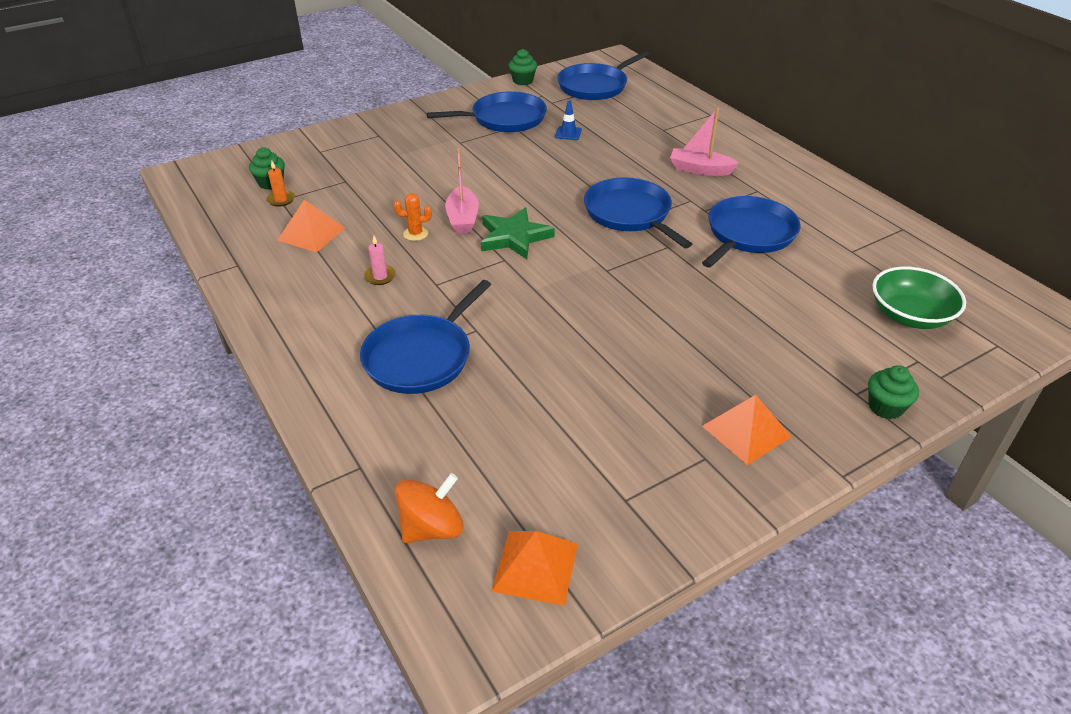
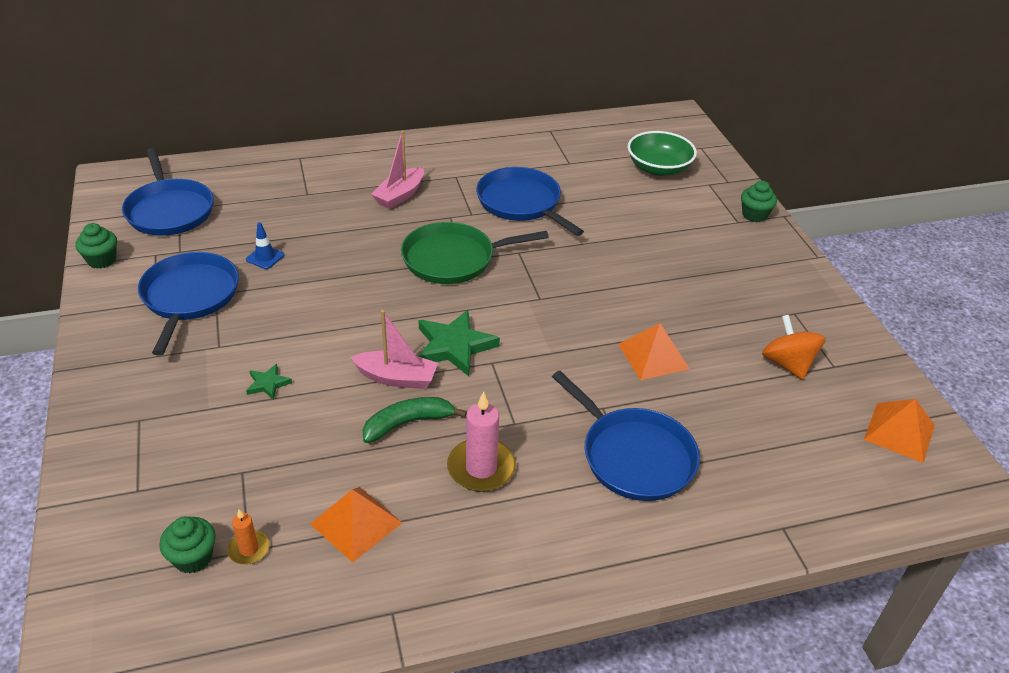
camera: 75 degrees left, 0 degrees up
pink candle [364,236,396,285] -> pink candle [447,391,516,492], size x1.81
orange cactus [394,193,432,241] -> green banana [362,397,467,443]
orange spinning top [395,473,464,543] -> orange spinning top moved to [762,315,826,380]
blue pan [584,177,692,248] -> green pan [401,222,549,284]
orange pyramid [702,395,792,465] -> orange pyramid moved to [618,323,690,380]
none -> green star [246,364,292,400]

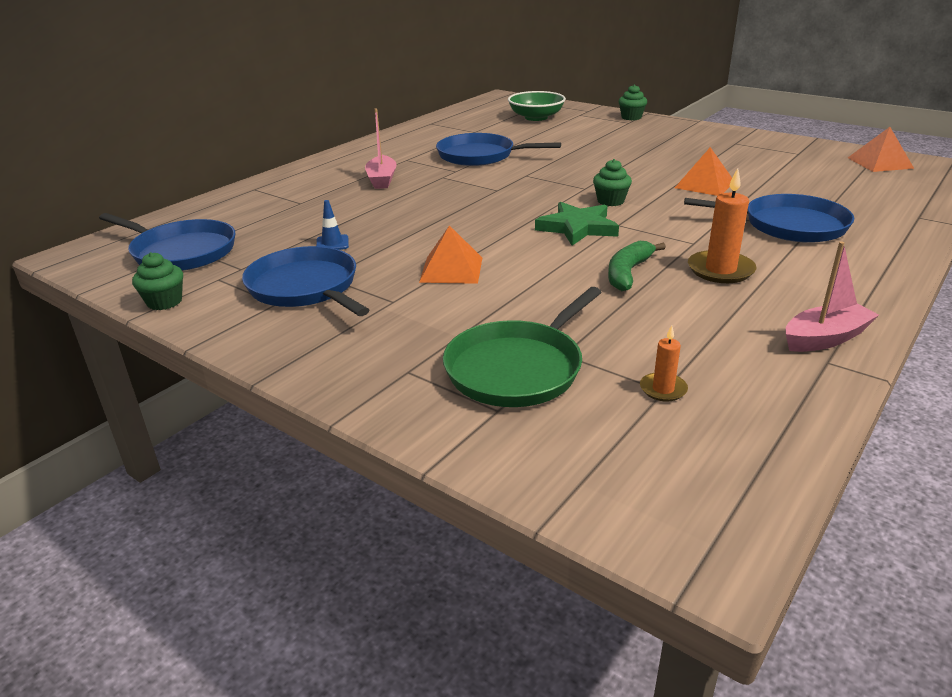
camera: 35 degrees left, 10 degrees down
green cupcake [159,517,216,573] -> green cupcake moved to [593,159,632,206]
green star [246,364,292,400] -> none
orange pyramid [310,487,402,563] -> orange pyramid moved to [419,225,482,284]
pink boat [350,310,438,389] -> pink boat moved to [786,241,879,352]
green pan [401,222,549,284] -> green pan moved to [443,287,602,407]
pink candle [447,391,516,492] -> orange candle [688,168,756,283]
orange spinning top [762,315,826,380] -> none

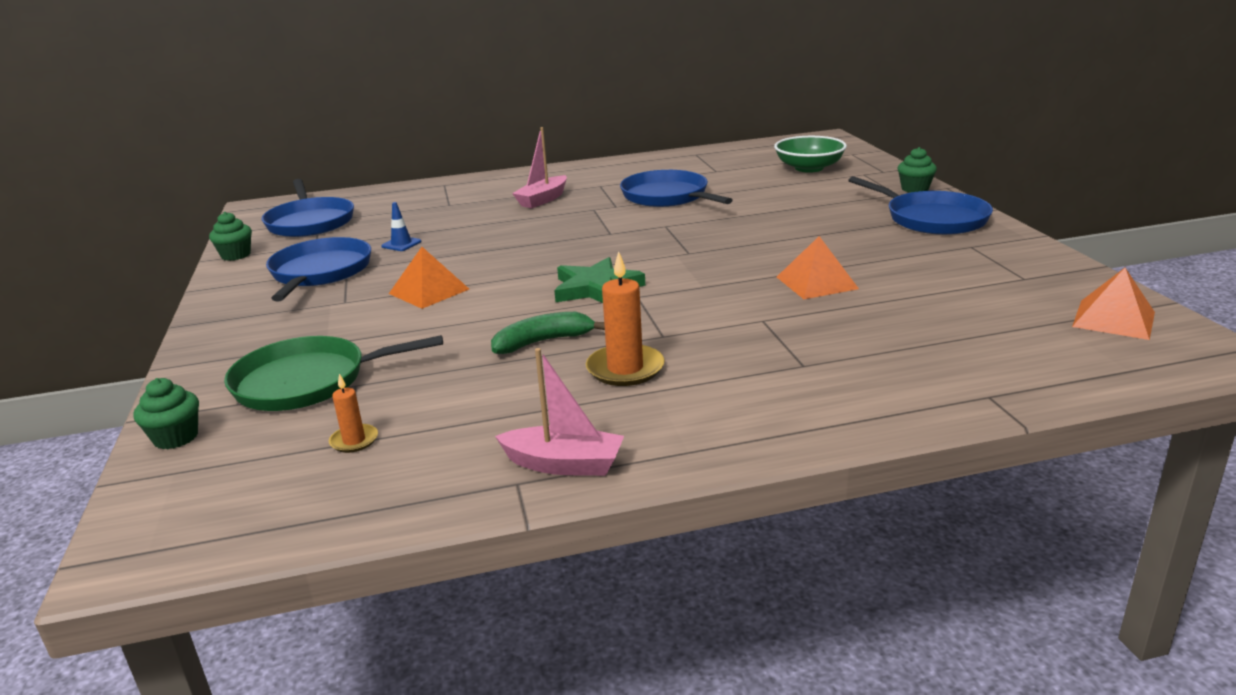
camera: 40 degrees right, 5 degrees down
green cupcake [593,159,632,206] -> green cupcake moved to [133,378,199,449]
blue pan [684,194,854,243] -> blue pan moved to [848,176,993,235]

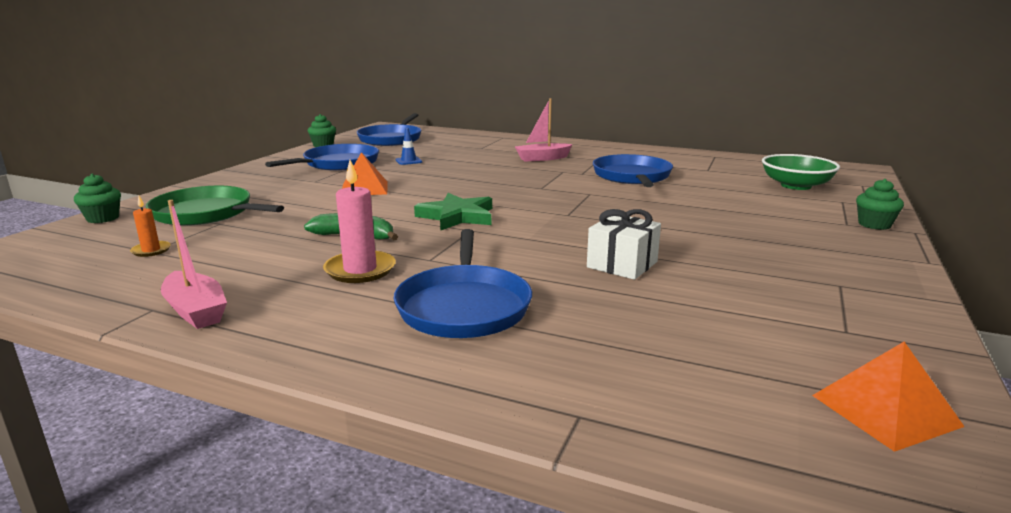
camera: 35 degrees right, 5 degrees down
orange candle [586,251,665,386] -> pink candle [323,160,396,283]
orange pyramid [777,236,859,299] -> white gift [587,209,661,280]
blue pan [848,176,993,235] -> blue pan moved to [394,229,532,338]

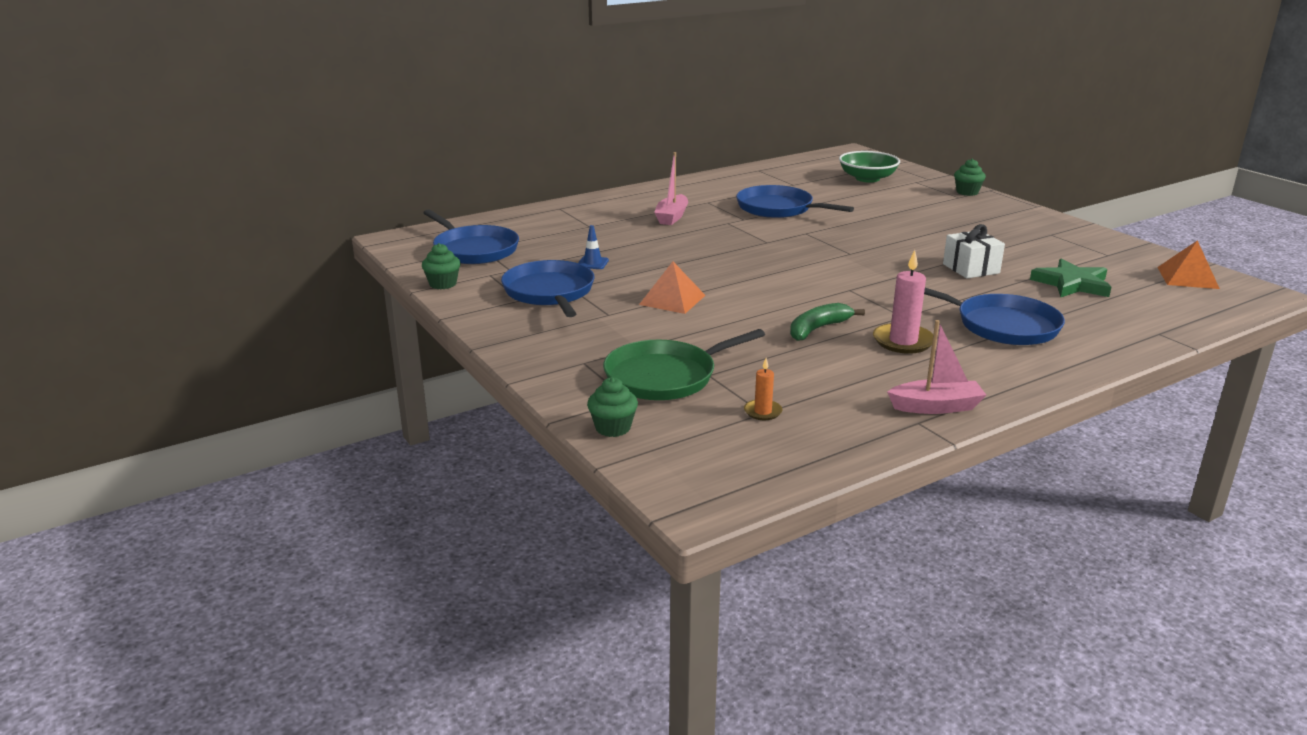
camera: 55 degrees left, 5 degrees up
green star [414,193,492,231] -> green star moved to [1030,259,1111,297]

